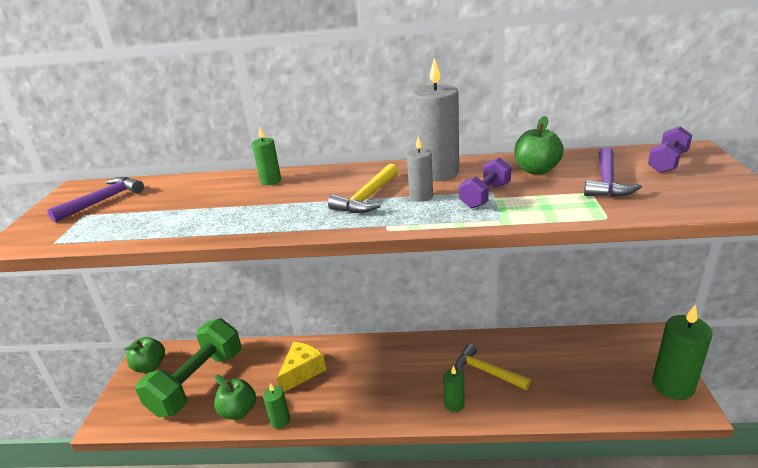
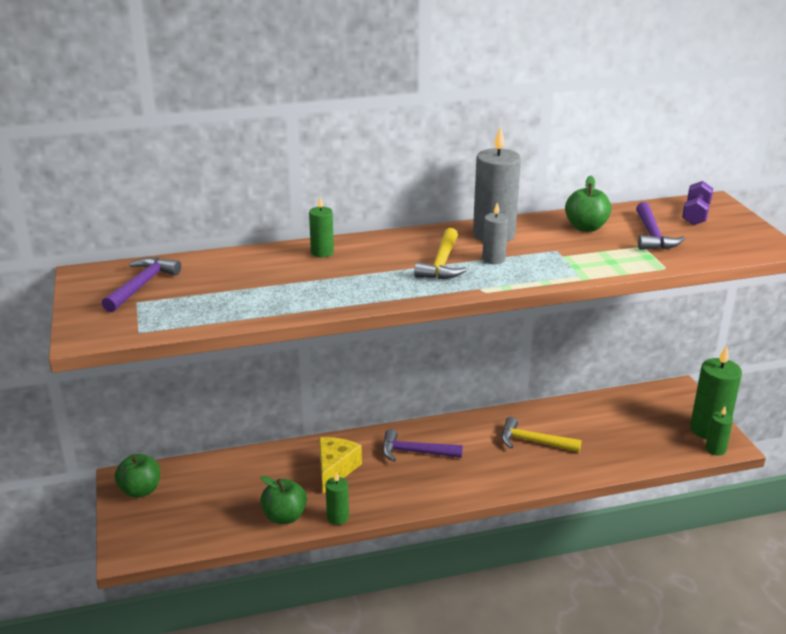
camera: 20 degrees left, 0 degrees up
green dumbbell [135,318,241,418] -> none
green candle [443,366,464,412] -> green candle moved to [705,406,733,456]
purple dumbbell [459,157,511,209] -> none
none -> purple hammer [383,429,463,462]

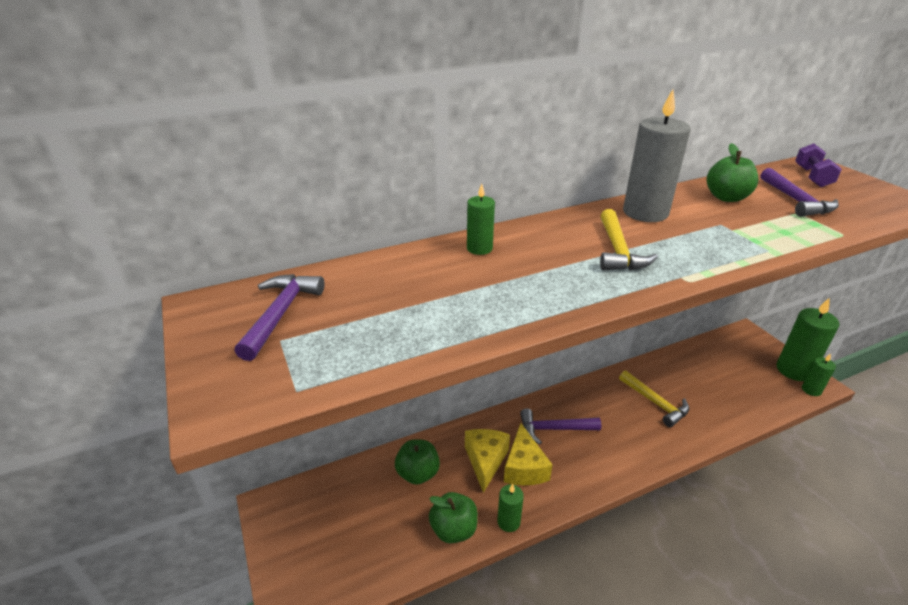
camera: 10 degrees left, 5 degrees up
green apple [115,454,160,498] -> green apple moved to [395,439,440,485]
grey candle [482,203,508,264] -> none
yellow hammer [501,417,582,452] -> yellow hammer turned 135 degrees counterclockwise [619,371,689,427]
none -> yellow cheese [504,423,553,485]

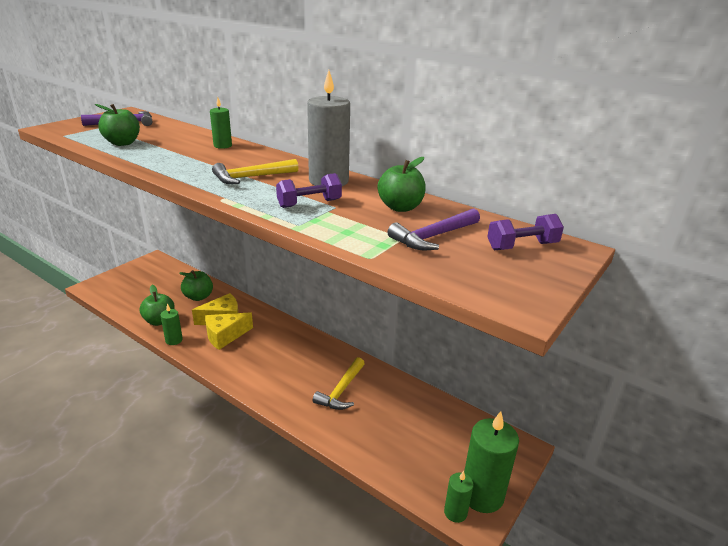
camera: 60 degrees right, 5 degrees down
purple hammer [520,408,601,444] -> none
none -> green apple [95,104,140,146]
none -> purple dumbbell [276,173,342,208]

